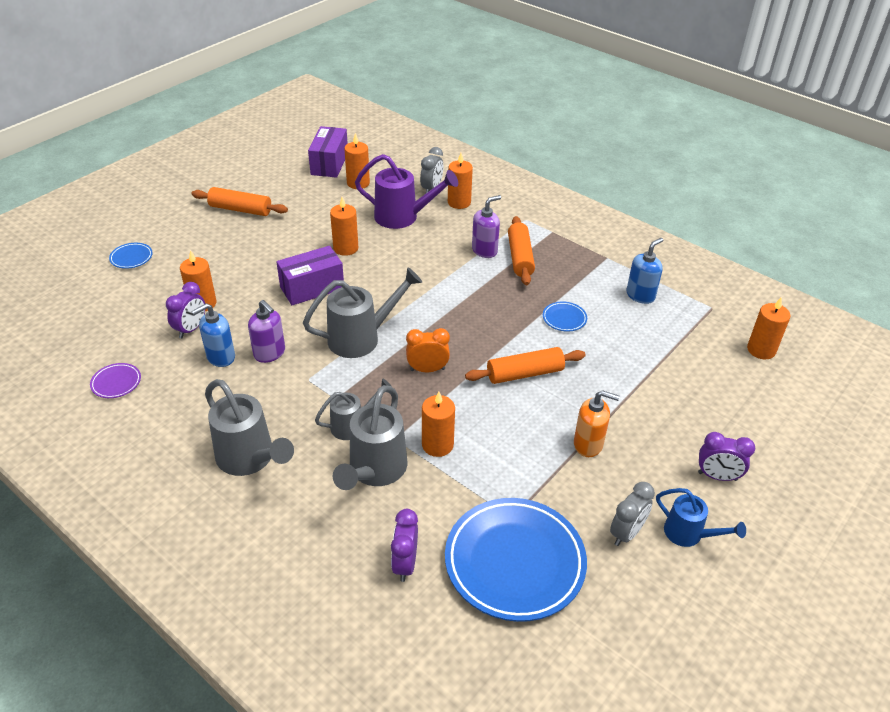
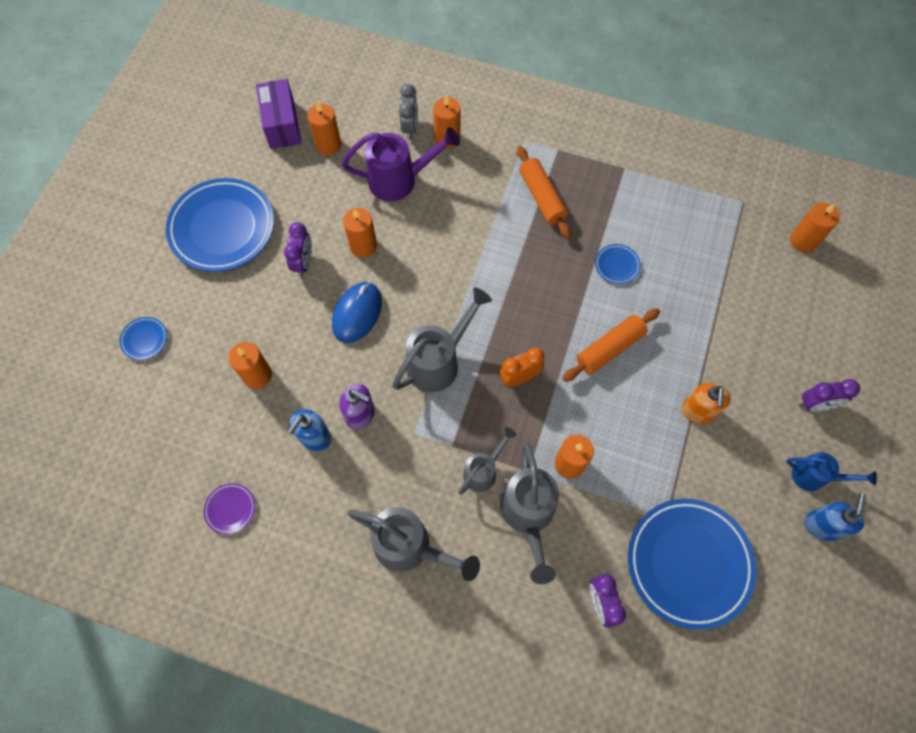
camera: 20 degrees left, 25 degrees up
purple clock [166,282,205,338] -> purple clock moved to [284,222,312,277]
orange rolling pin [192,187,288,216] -> blue plate [166,178,274,272]
purple box [276,246,344,305] -> blue mouse [332,282,382,343]
purple soap dispenser [472,195,501,258] -> none
orange soap dispenser [574,390,620,457] -> orange soap dispenser turned 105 degrees clockwise [682,383,731,424]
grey clock [610,482,655,546] -> none
blue soap dispenser [626,238,663,304] -> blue soap dispenser moved to [805,493,866,541]

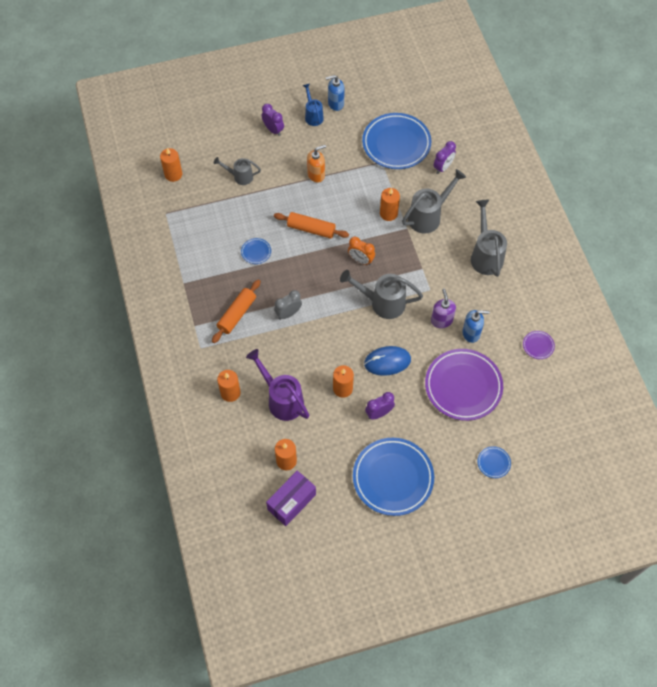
camera: 125 degrees left, 5 degrees down
orange candle [228,342,272,389] -> purple plate [425,349,503,421]
grey clock [399,84,417,139] -> grey clock moved to [274,290,302,320]
grey watering can [458,427,517,495] -> grey watering can moved to [214,157,261,185]

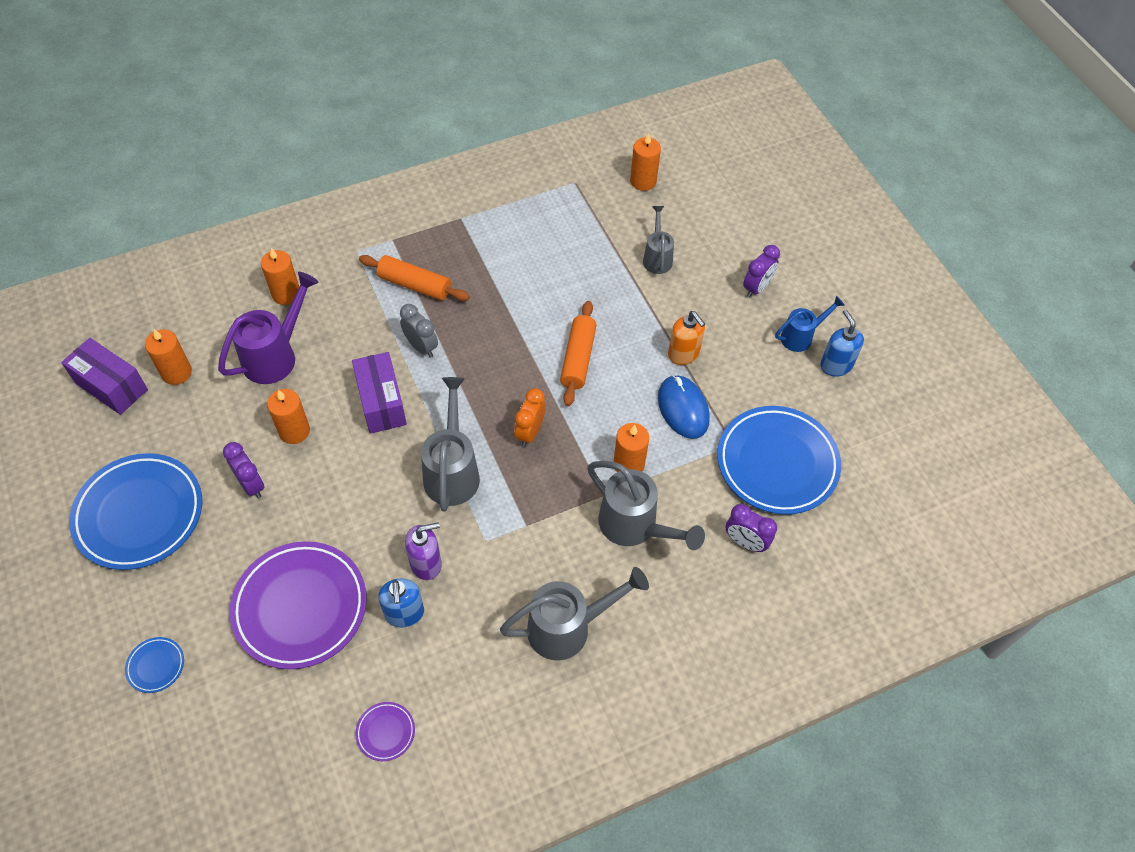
camera: 80 degrees right, 5 degrees down
blue plate [241,238,271,264] -> none
blue mouse [364,346,411,376] -> blue mouse moved to [658,375,710,439]
none -> purple box [352,352,407,434]

